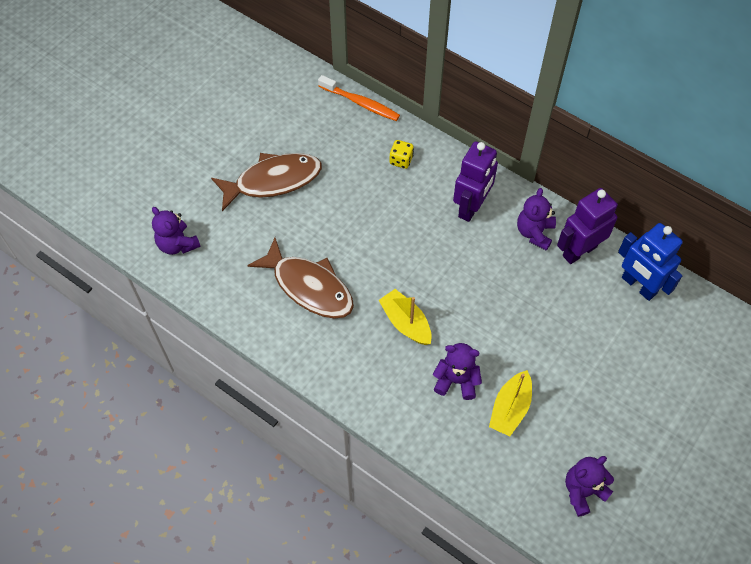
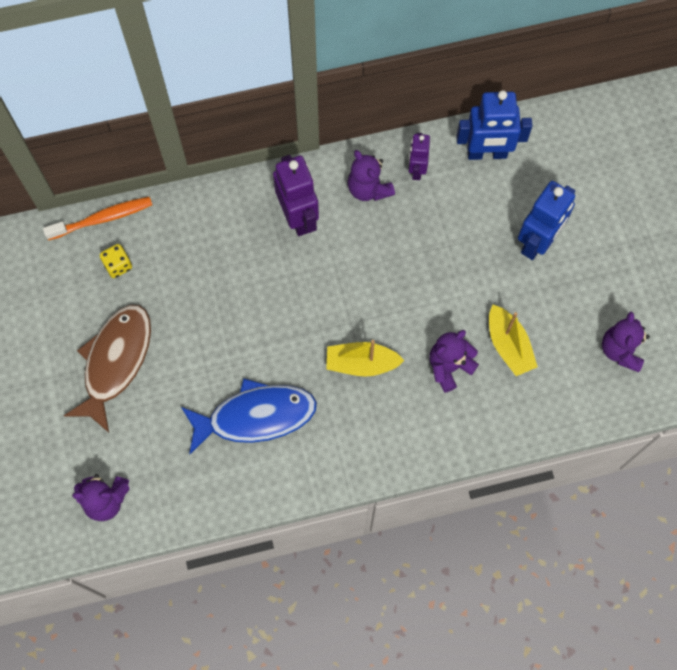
camera: 50 degrees left, 10 degrees up
brown fish [247,238,354,319] -> blue fish [181,378,317,455]
yellow dice [390,140,414,169] -> yellow dice moved to [100,244,132,278]
purple robot [557,188,618,264] -> purple robot [409,133,430,180], size x0.59
none -> blue robot [518,181,575,260]

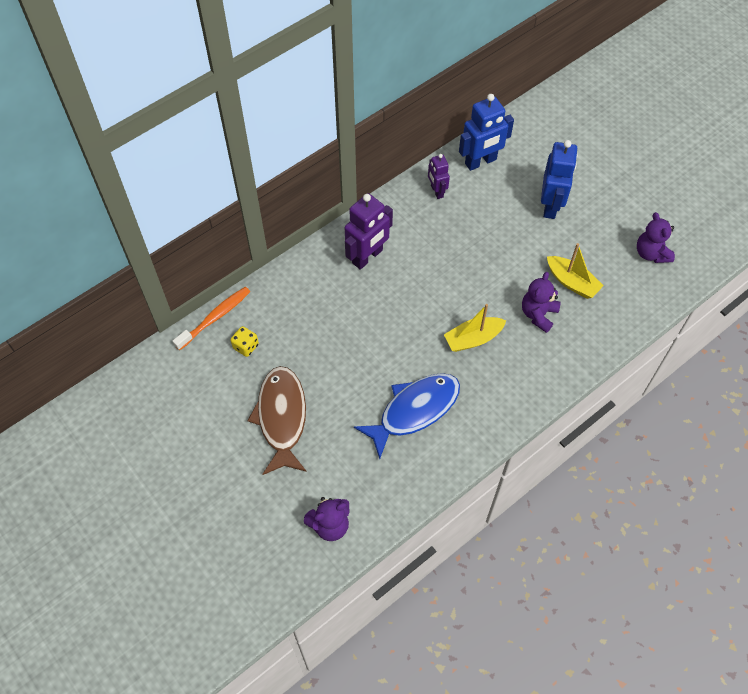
camera: 25 degrees left, 10 degrees down
purple robot [273,155,319,236] -> purple robot turned 90 degrees clockwise [345,193,393,270]
purple teddy bear [348,150,395,201] -> none

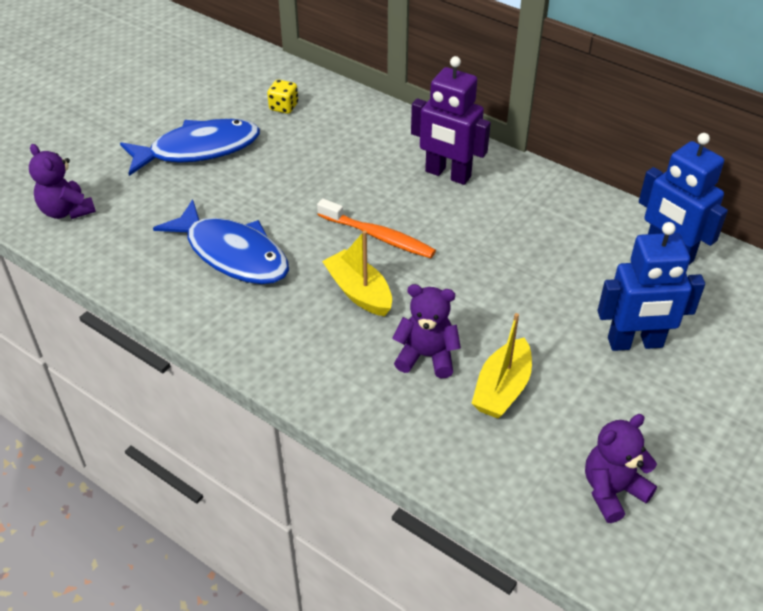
camera: 75 degrees right, 15 degrees down
orange toothbrush [173,287,250,350] -> orange toothbrush moved to [317,198,436,258]
brown fish [247,366,307,475] -> blue fish [120,119,260,176]
purple robot [428,154,450,199] -> none

